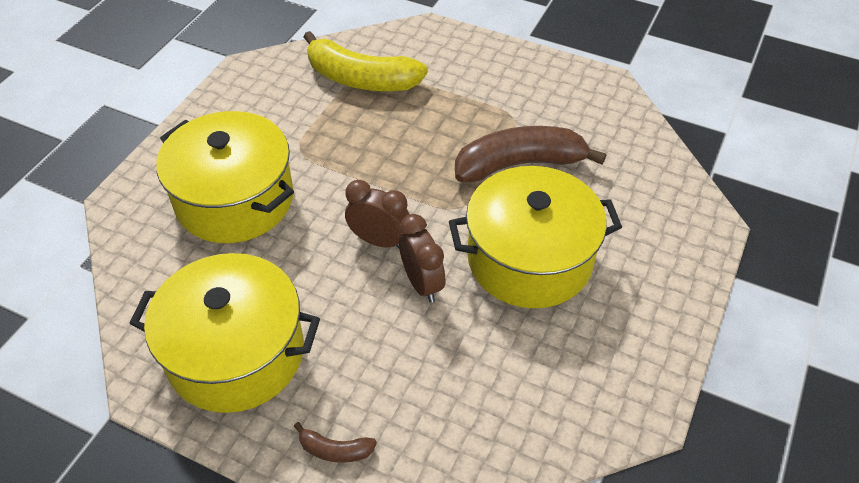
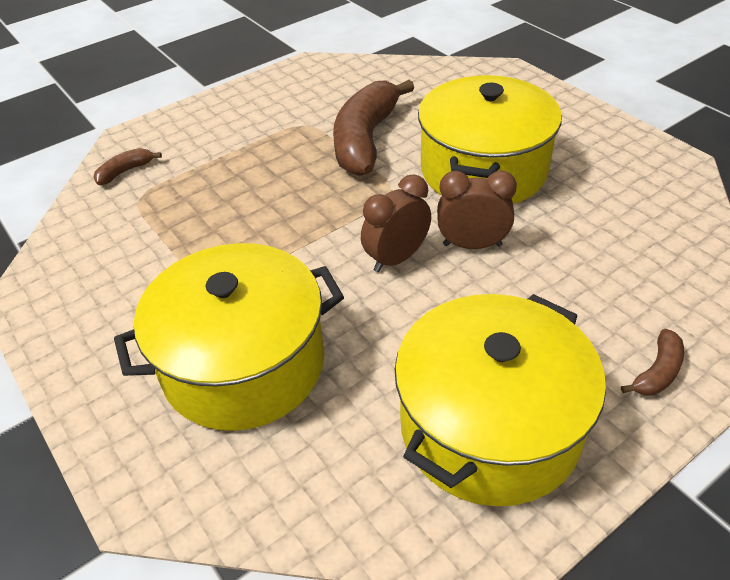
camera: 60 degrees left, 5 degrees down
yellow banana [304,31,428,91] -> none
none -> brown banana [94,148,162,185]

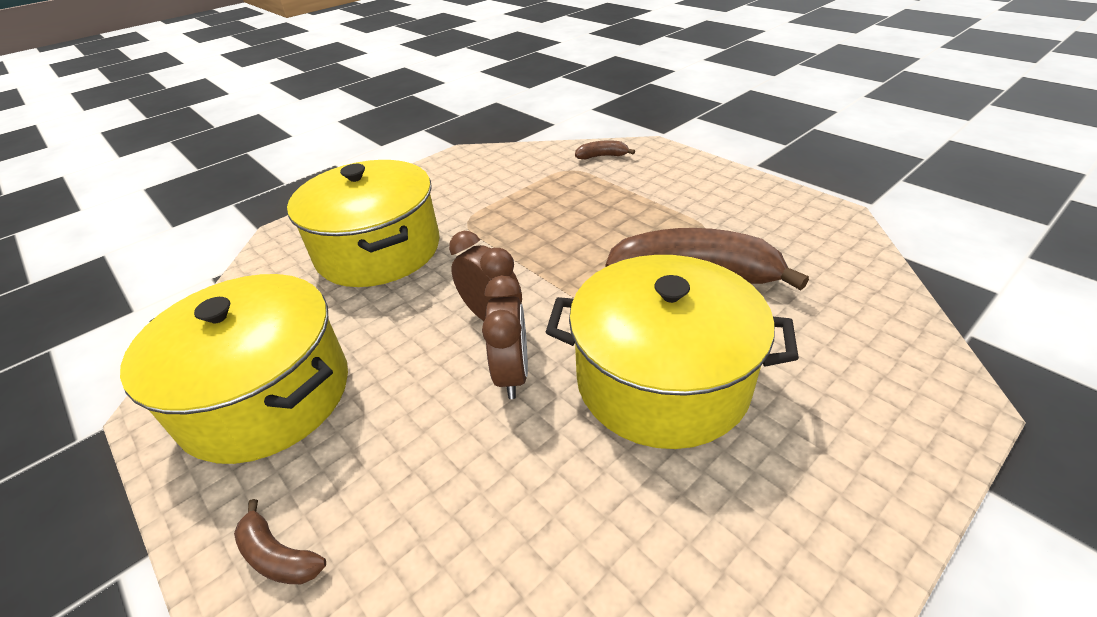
camera: 85 degrees right, 5 degrees down
brown banana [94,148,162,185] -> brown banana turned 45 degrees counterclockwise [575,140,635,159]

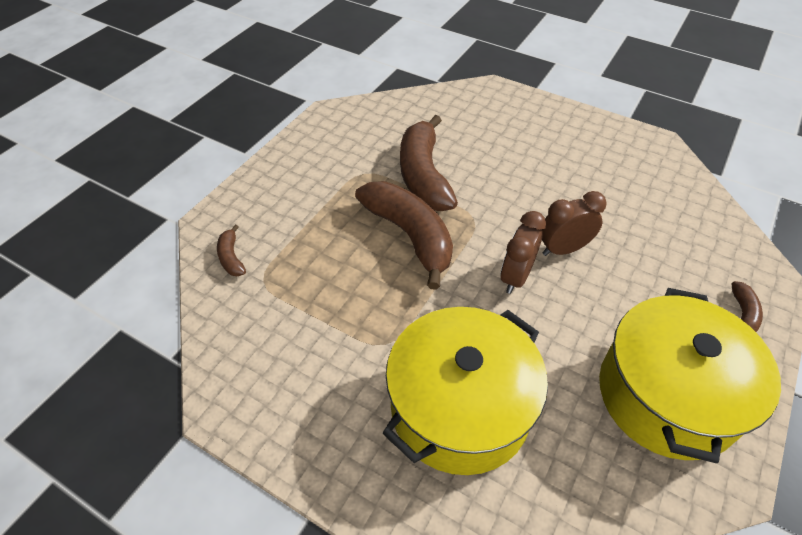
camera: 110 degrees left, 10 degrees up
yellow pot [546,255,799,449] -> none
none -> brown banana [355,181,453,290]

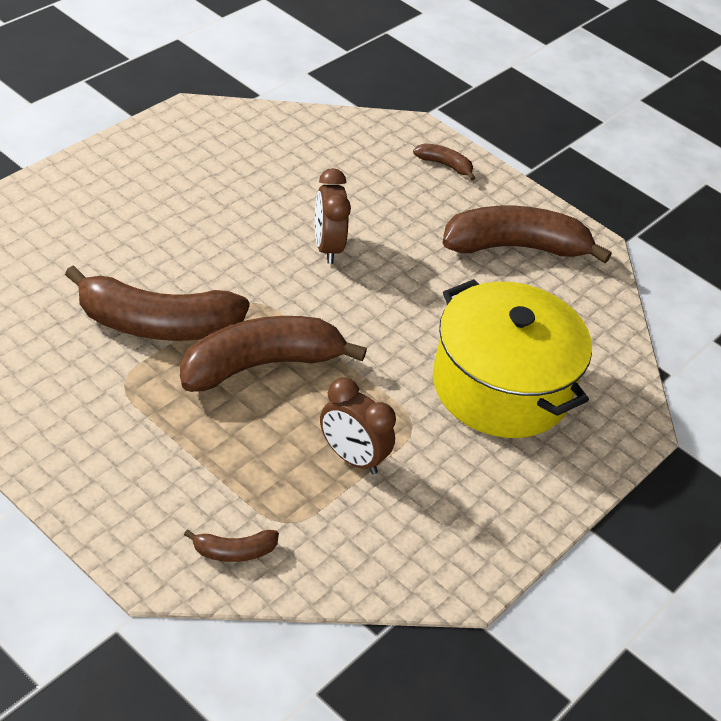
camera: 85 degrees left, 5 degrees down
brown clock [501,211,546,294] -> brown clock moved to [320,378,396,474]
yellow pot [599,288,781,463] -> brown banana [443,206,612,263]

